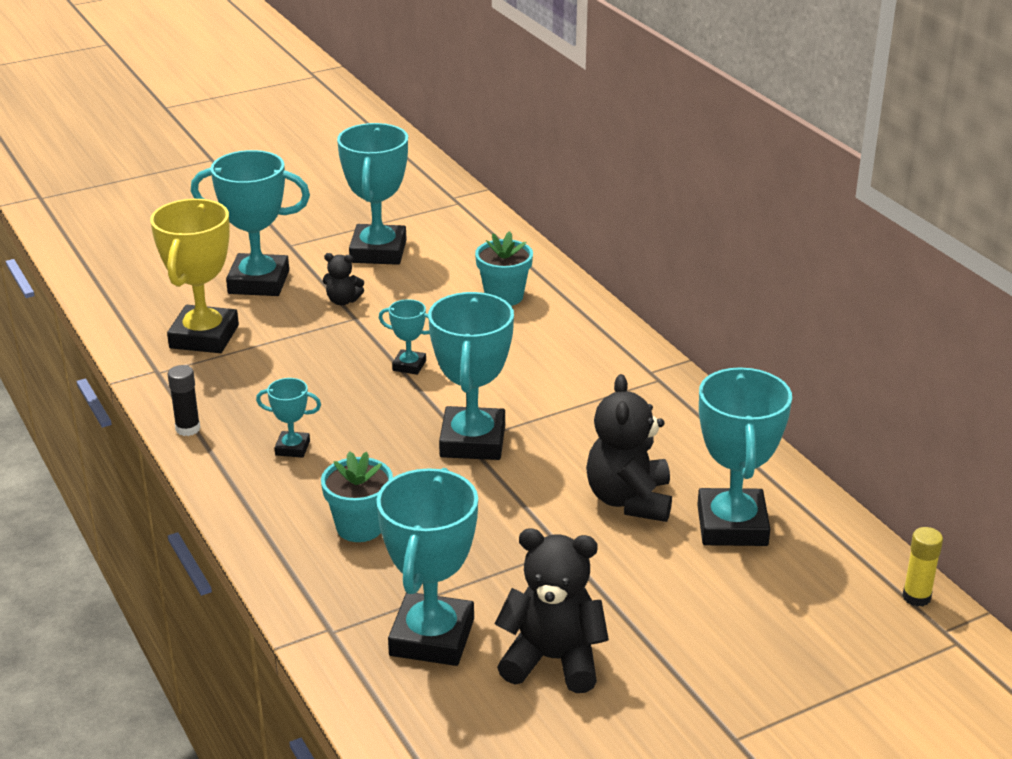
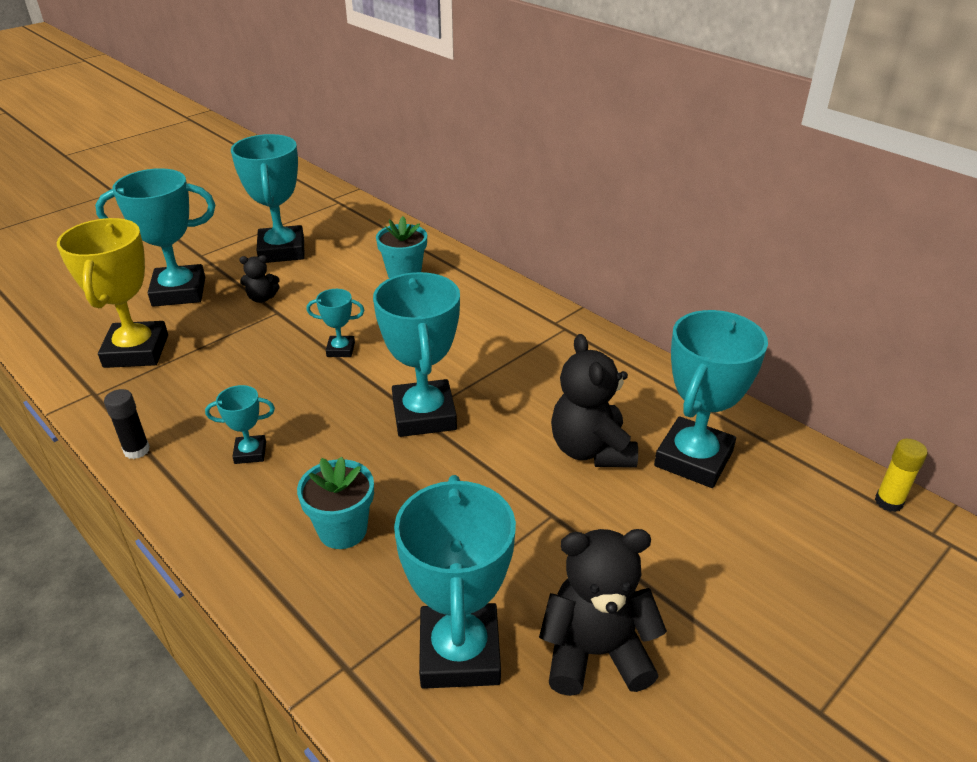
camera: 15 degrees left, 5 degrees up
turquoise trophy [697,367,792,546] -> turquoise trophy turned 45 degrees clockwise [654,310,768,488]

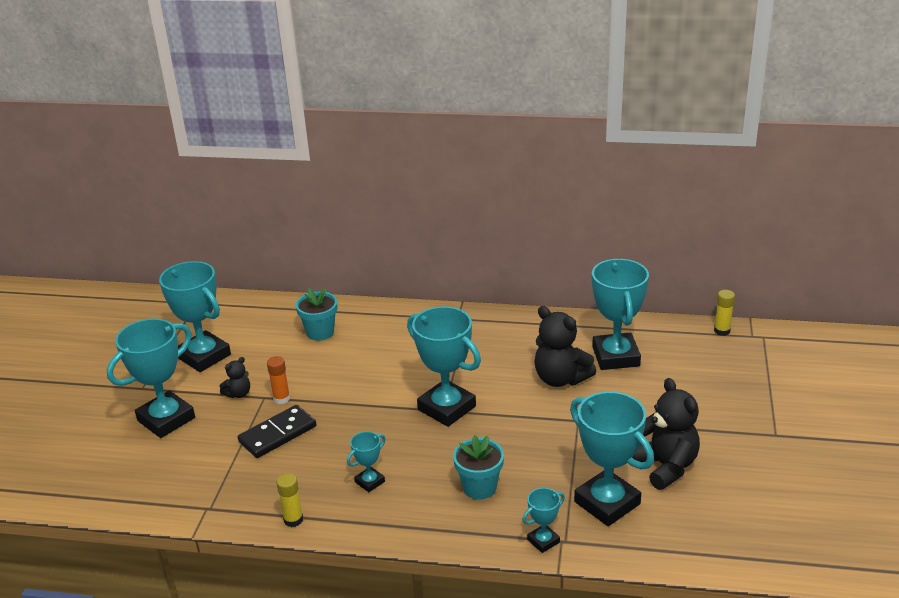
camera: 35 degrees left, 5 degrees down
yellow trophy [57,218,168,368] -> none
black glue stick [104,389,150,459] -> yellow glue stick [276,473,303,527]
turquoise trophy [307,289,364,357] -> turquoise trophy moved to [522,488,565,553]
black teddy bear [539,529,667,696] -> black teddy bear turned 105 degrees clockwise [633,378,700,490]
none -> black domino [238,405,316,458]
none -> orange glue stick [267,356,290,404]

